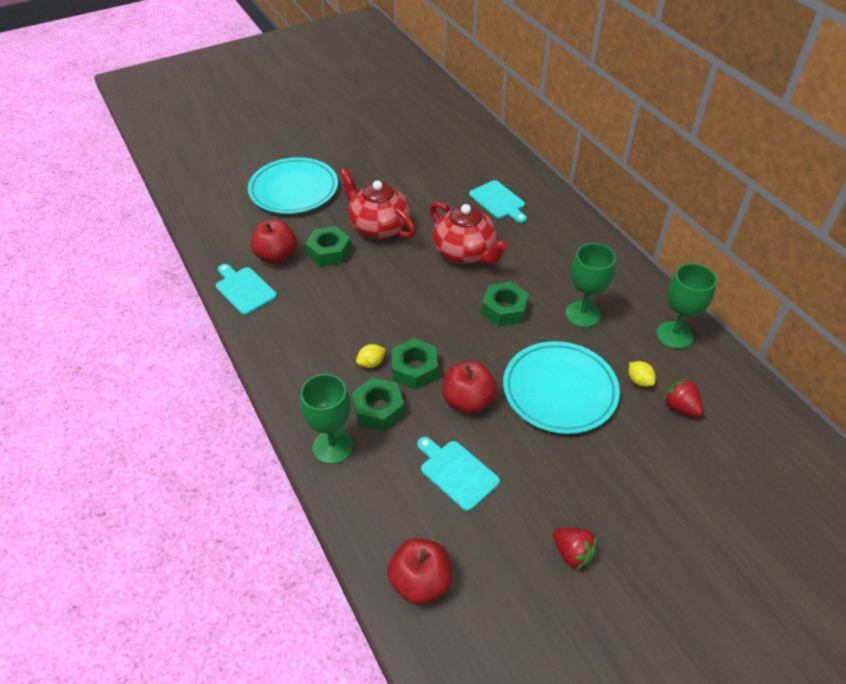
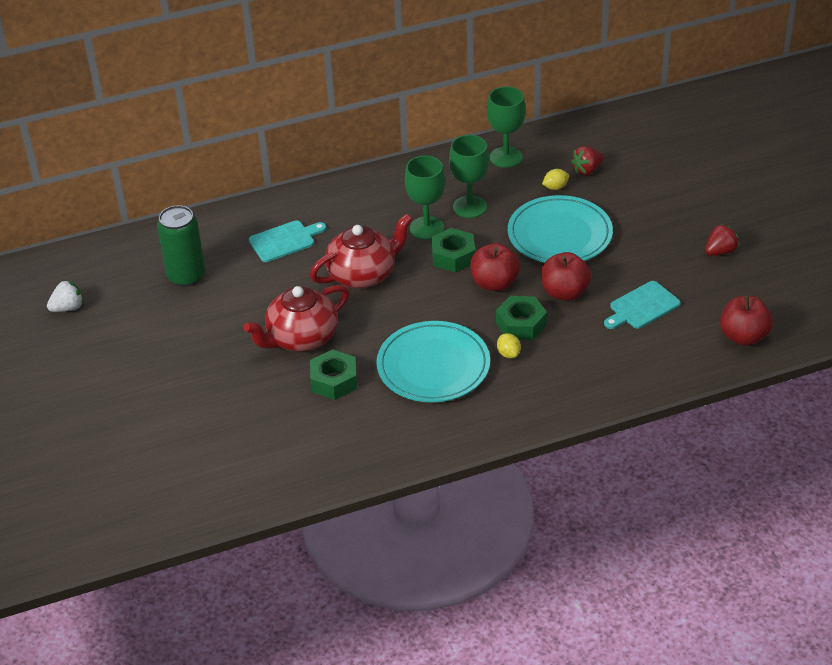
camera: 80 degrees left, 5 degrees down
turquoise cutting board [216,264,277,315] -> none
turquoise plate [248,157,338,214] -> turquoise plate moved to [376,321,490,402]
red apple [251,219,297,264] -> red apple moved to [471,243,520,291]
green goblet [300,374,353,464] -> green goblet moved to [405,156,445,240]
green nut [352,378,404,431] -> none
none -> white strawberry [47,280,84,312]
none -> green can [157,205,205,287]

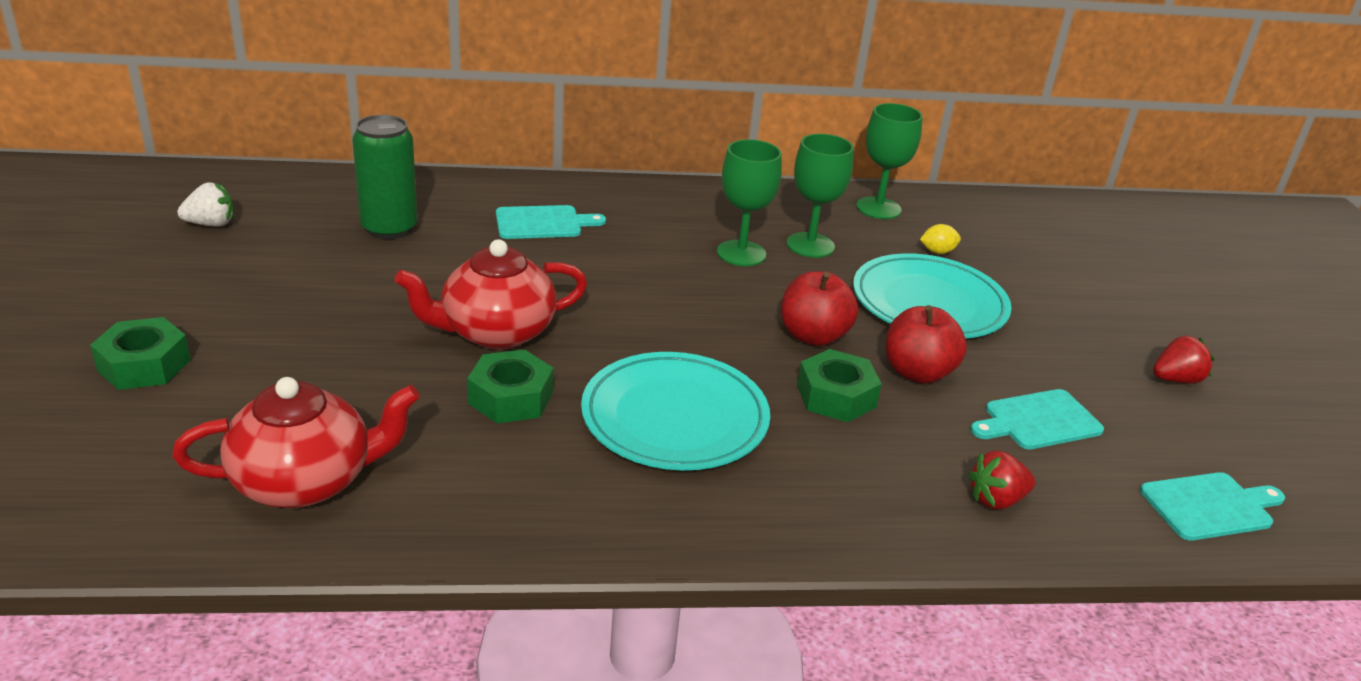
camera: 10 degrees right, 10 degrees down
red teapot [310,214,412,288] -> red teapot moved to [172,377,420,508]
green nut [431,228,475,273] -> green nut moved to [90,317,191,390]
yellow lemon [497,333,521,358] -> none
red strawberry [571,146,604,175] -> red strawberry moved to [968,450,1035,509]
red apple [720,296,773,346] -> turquoise cutting board [1140,472,1285,541]

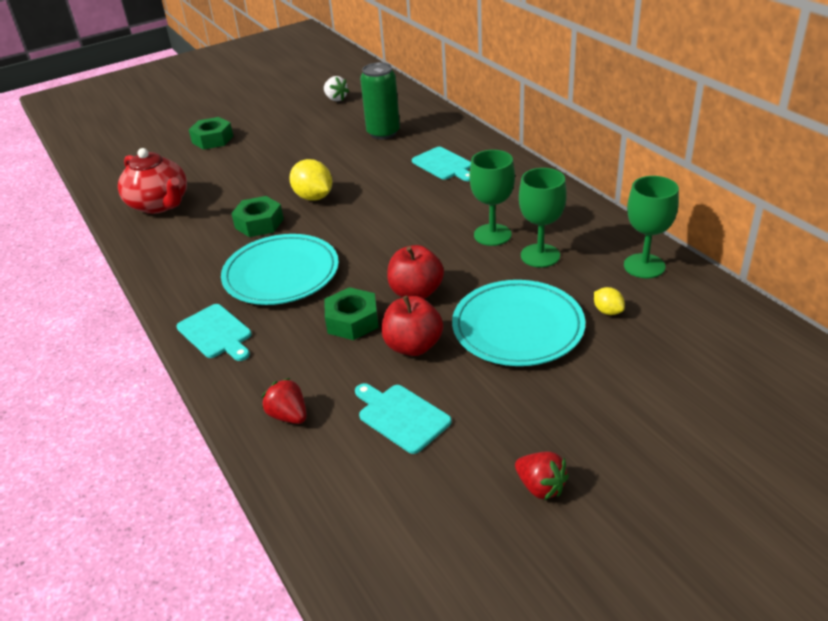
camera: 70 degrees right, 5 degrees up
red teapot [394,239,587,350] -> yellow lemon [289,159,332,201]
turquoise cutting board [1140,472,1285,541] -> turquoise cutting board moved to [176,304,252,361]

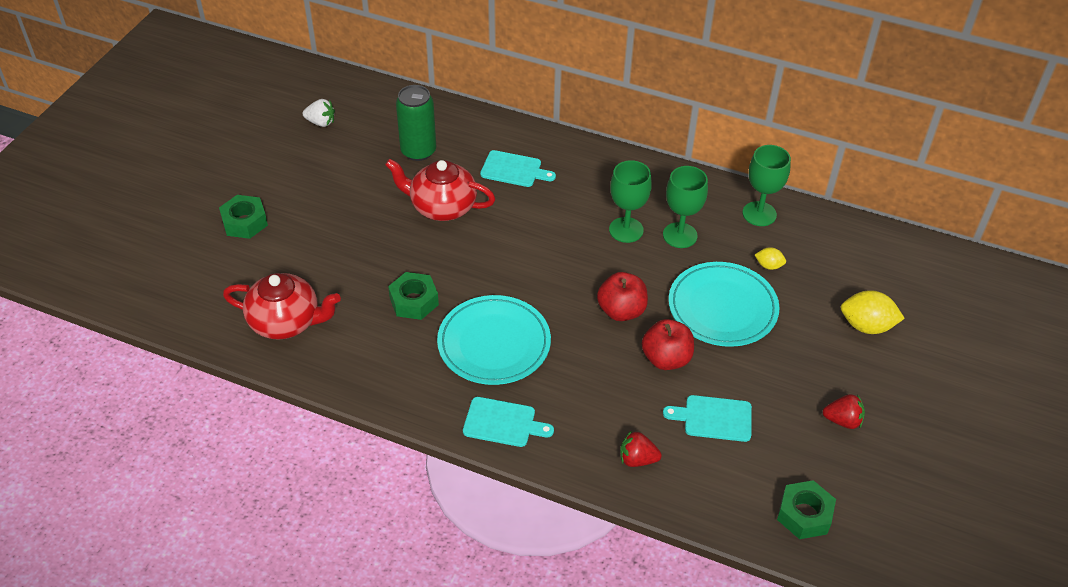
camera: 40 degrees left, 10 degrees up
yellow lemon [289,159,332,201] -> yellow lemon moved to [841,290,905,334]
green nut [324,287,379,340] -> green nut moved to [777,480,836,539]
none -> red teapot [385,159,495,221]

